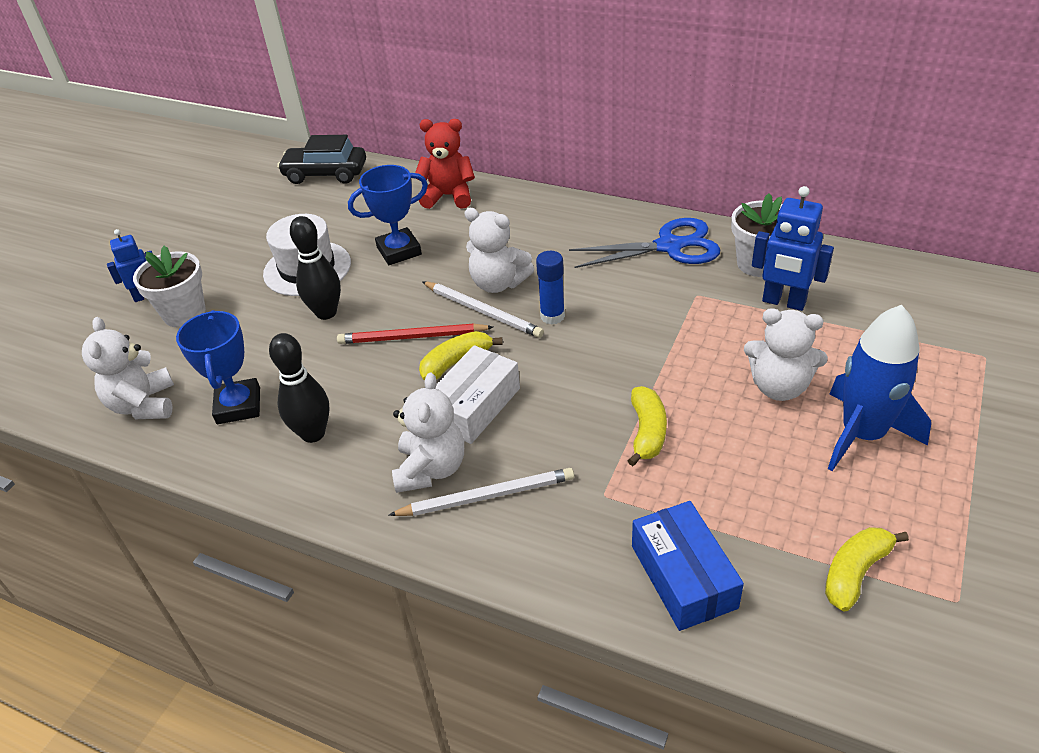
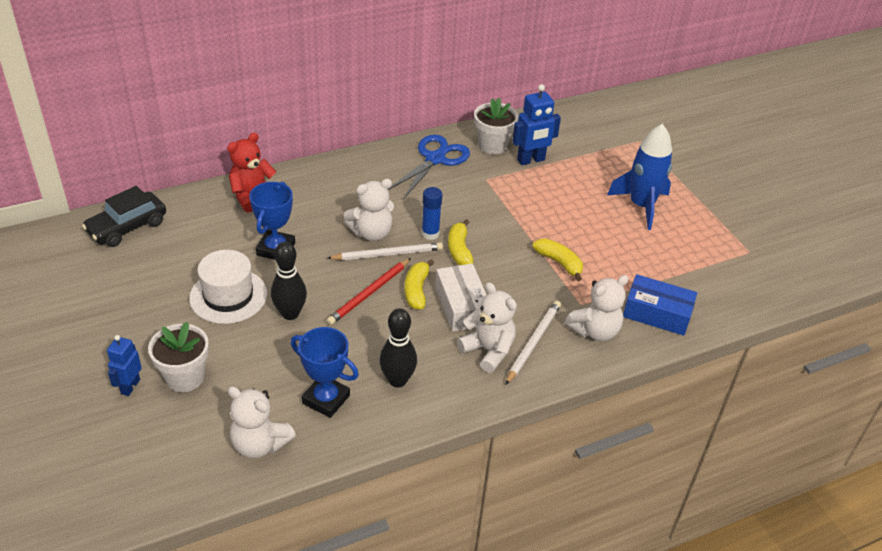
camera: 55 degrees left, 0 degrees up
white teddy bear [744,308,828,401] -> white teddy bear moved to [565,275,629,341]
yellow banana [825,527,909,611] -> yellow banana moved to [448,219,474,265]

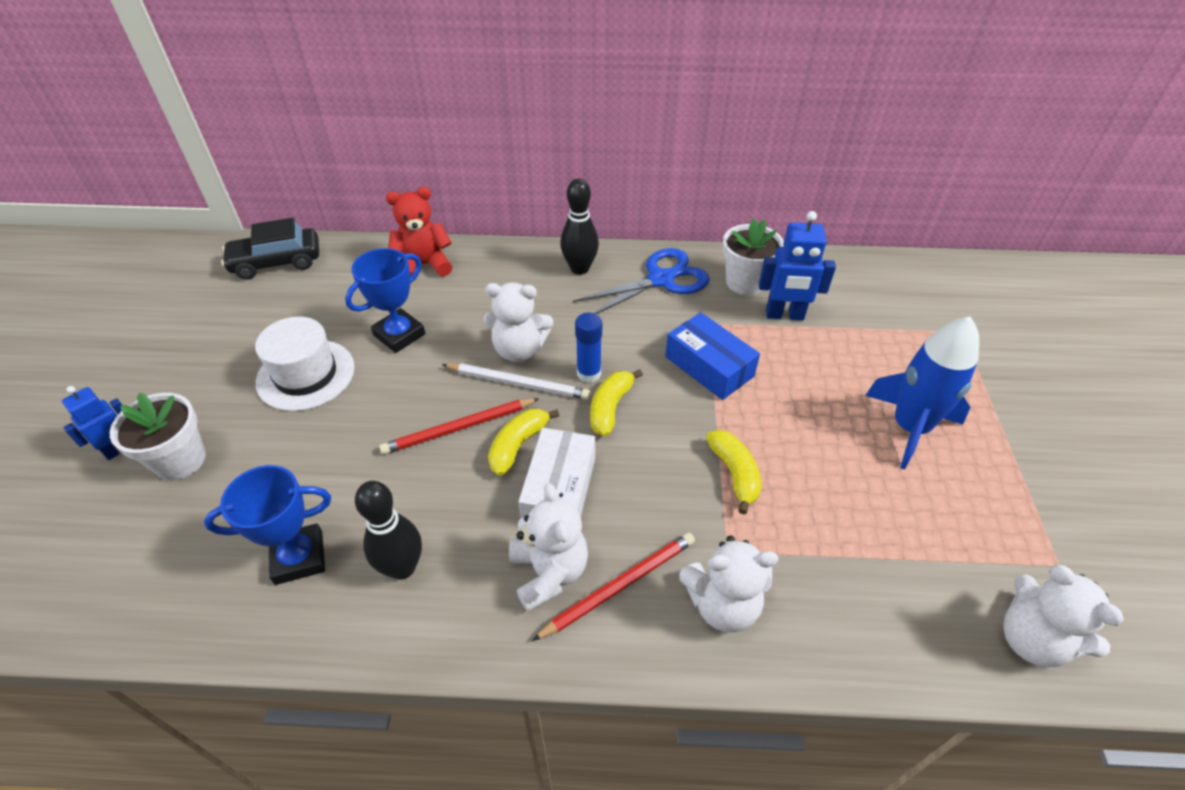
camera: 30 degrees right, 5 degrees up
white teddy bear [228,386,296,458] -> white teddy bear moved to [1004,564,1124,667]
black bowling pin [271,242,307,320] -> black bowling pin moved to [560,178,599,275]
blue trophy [291,327,359,418] -> blue trophy turned 75 degrees counterclockwise [204,465,331,585]
white pencil [506,301,561,385] -> red pencil [532,532,695,641]
blue box [623,274,697,336] -> blue box moved to [665,312,760,400]

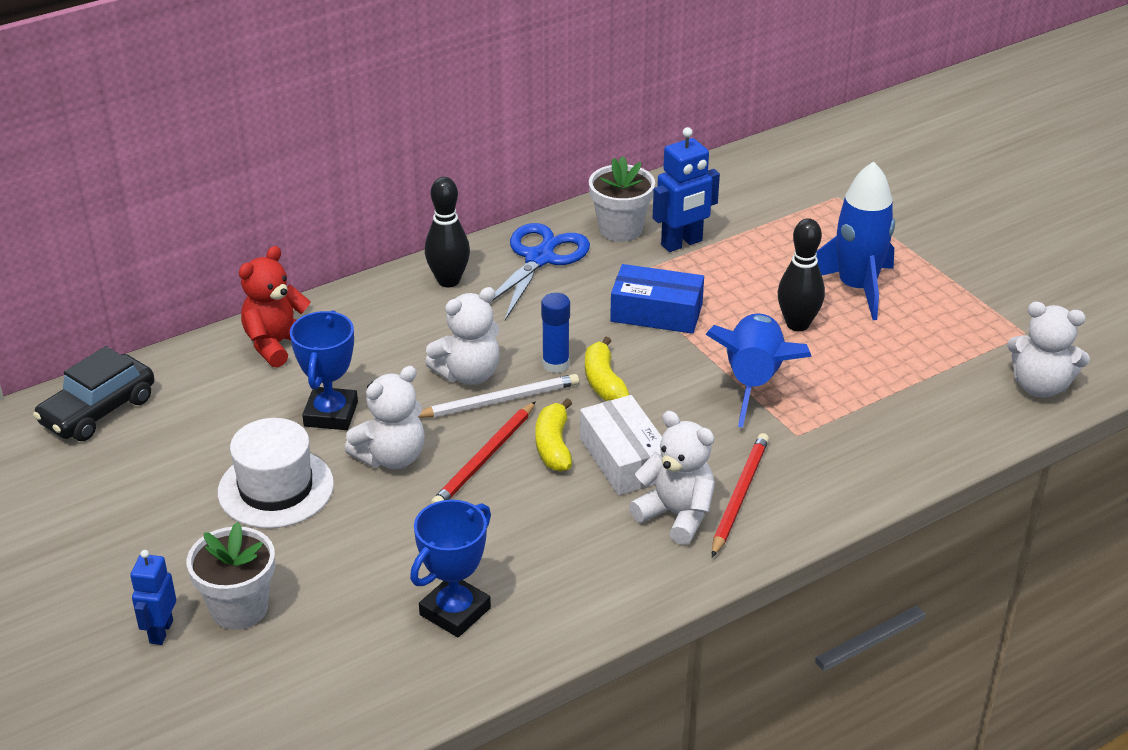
camera: 35 degrees left, 10 degrees down
black bowling pin [355,481,422,580] -> black bowling pin moved to [778,218,825,331]
white teddy bear [679,535,779,632] -> white teddy bear moved to [345,366,425,469]
yellow banana [706,430,761,514] -> blue rocket [705,313,812,428]

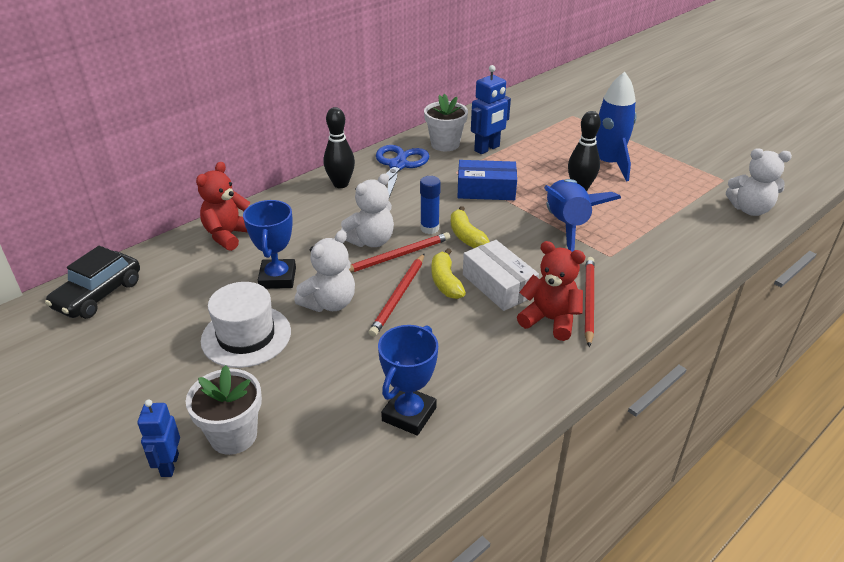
camera: 10 degrees left, 0 degrees up
white pencil [418,374,579,418] -> red pencil [349,232,450,272]
white teddy bear [629,411,715,545] -> red teddy bear [517,241,586,341]

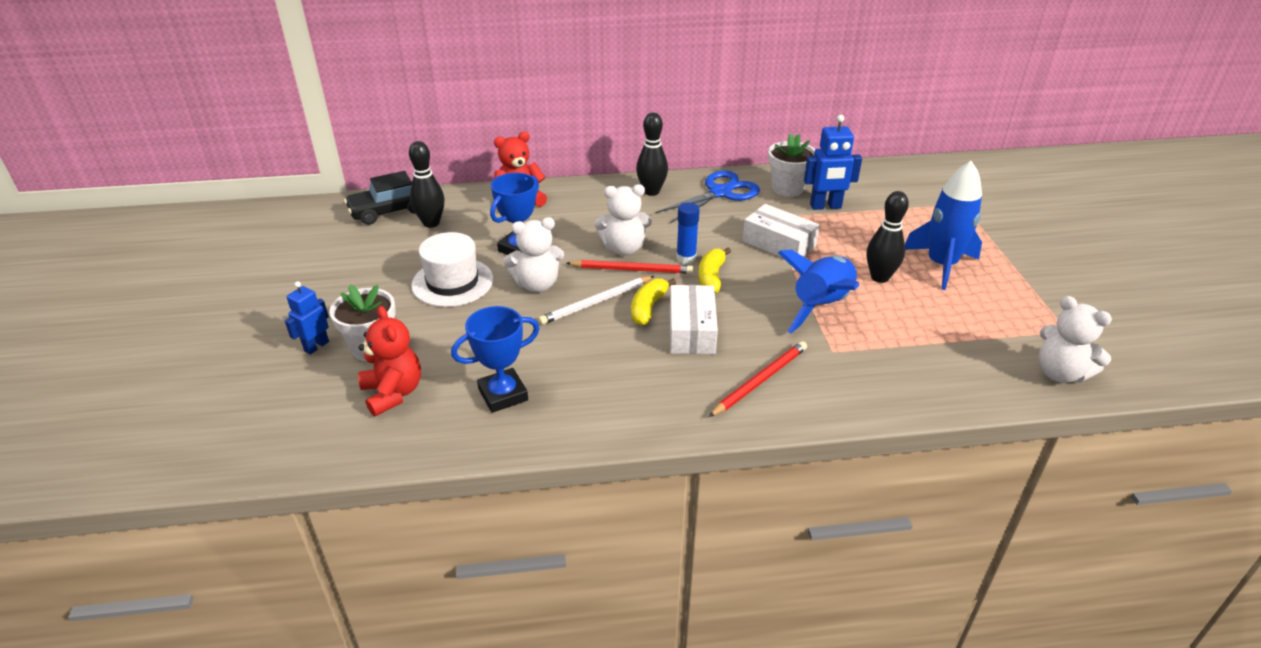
camera: 35 degrees right, 0 degrees up
red pencil [369,254,424,337] -> white pencil [538,276,654,325]
blue box [457,160,517,200] -> white box [743,204,819,258]
red teddy bear [517,241,586,341] -> red teddy bear moved to [358,306,421,416]
none -> black bowling pin [409,141,444,228]

